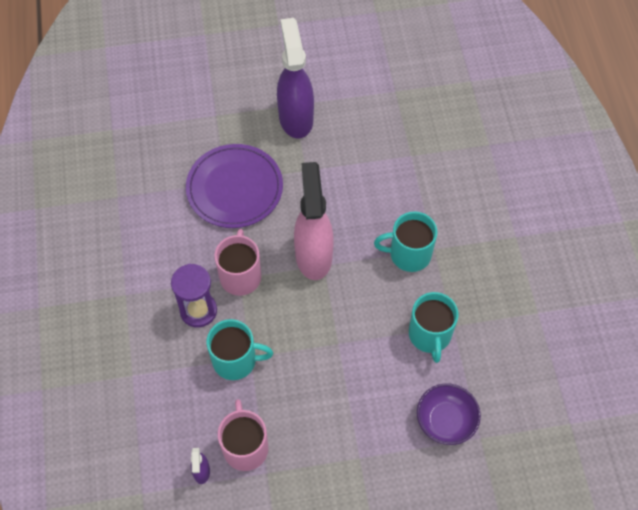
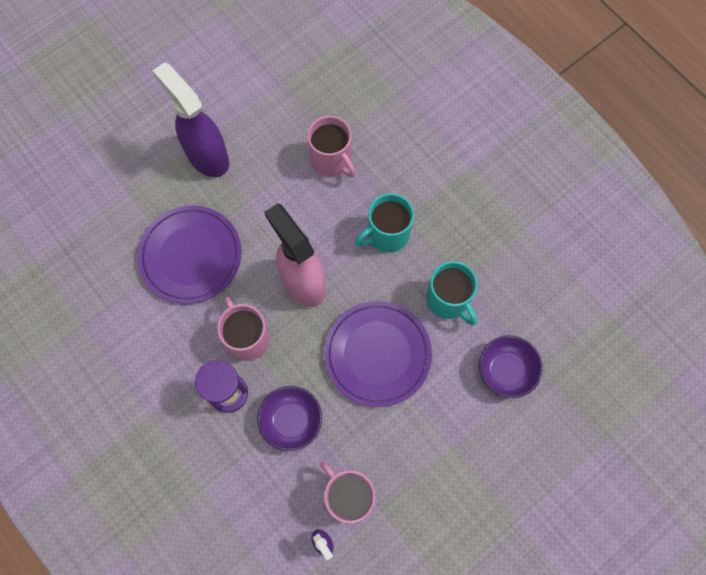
camera: 30 degrees left, 10 degrees up
turquoise mug [206,319,273,380] -> purple bowl [257,386,322,451]
none -> pink mug [307,116,356,177]
none -> purple plate [324,301,432,407]

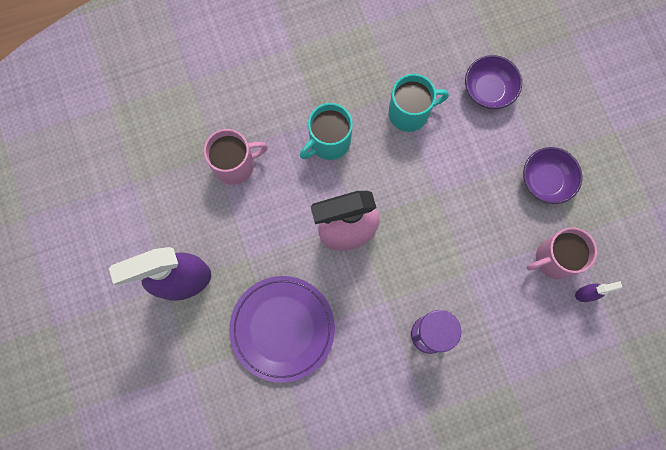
camera: 70 degrees left, 5 degrees up
pink mug [217,297,270,361] -> none
purple bowl [257,386,322,451] -> purple bowl moved to [523,147,582,204]
purple plate [324,301,432,407] -> none
turquoise mug [355,193,414,253] -> turquoise mug turned 60 degrees clockwise [300,103,353,160]

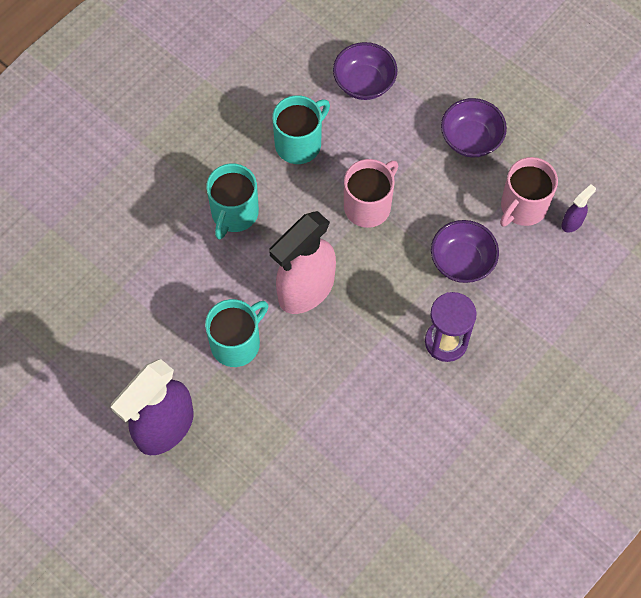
camera: 30 degrees left, 10 degrees down
pink mug [204,129,268,185] -> pink mug moved to [344,159,398,228]
purple plate [229,276,335,383] -> none
none -> turquoise mug [205,299,268,367]
none -> purple bowl [431,220,499,283]

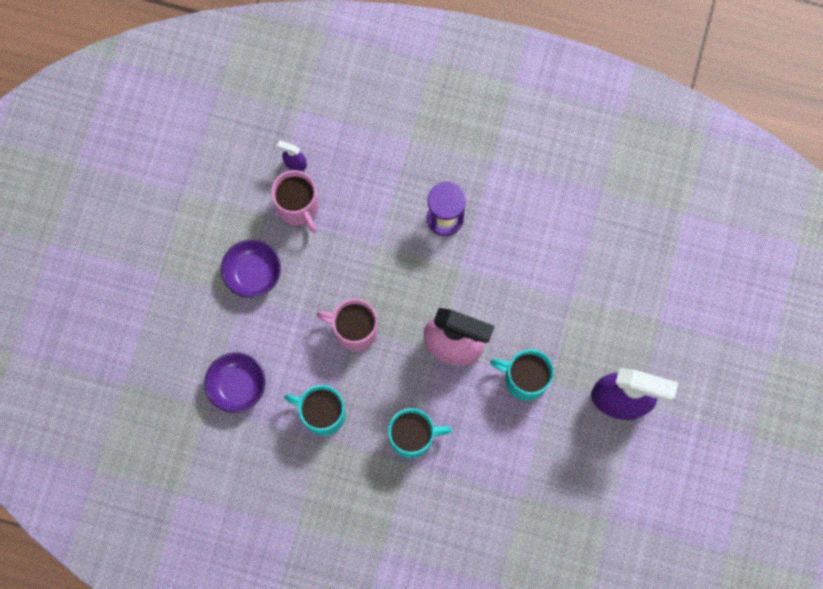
camera: 115 degrees left, 10 degrees up
purple bowl [431,220,499,283] -> none
pink mug [500,157,558,226] -> pink mug turned 45 degrees clockwise [271,170,319,233]

